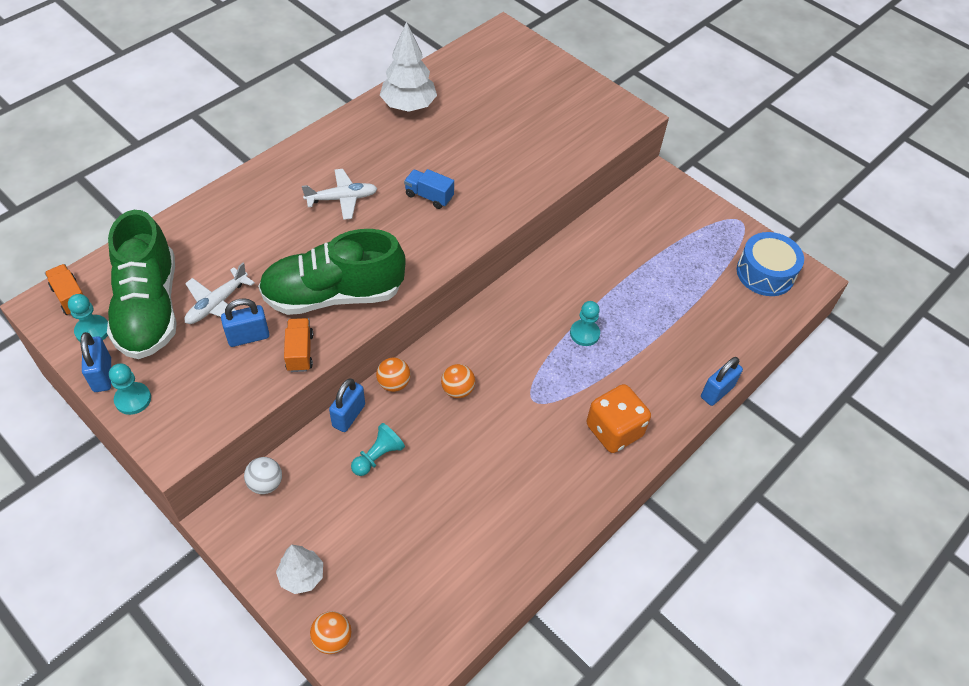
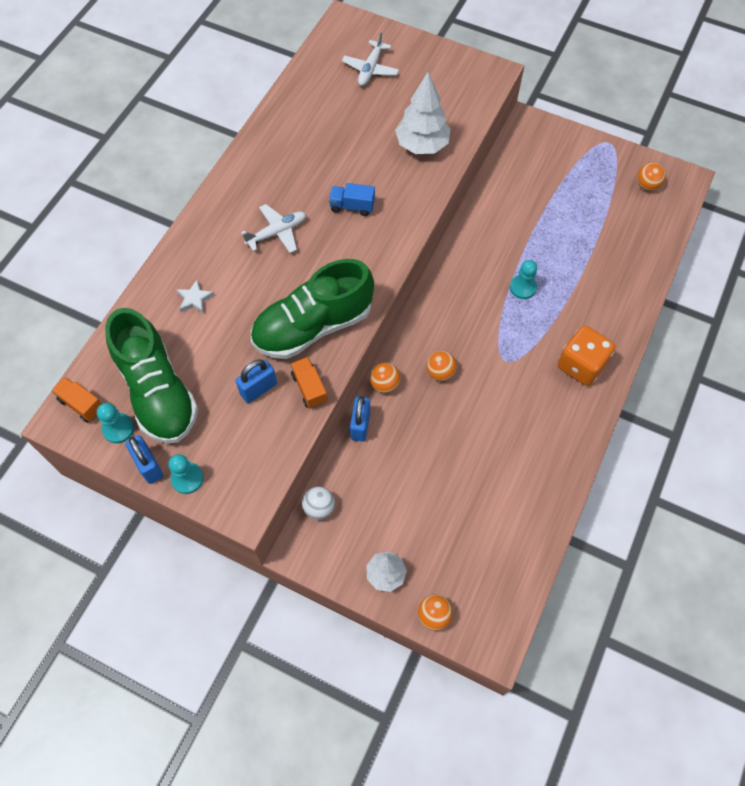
camera: 15 degrees left, 10 degrees up
white plane [184,263,255,324] -> white plane moved to [342,31,399,86]
turquoise pawn [351,423,405,476] -> none
white tree [380,22,437,112] -> white tree moved to [395,72,451,154]
blue padlock [701,357,743,406] -> none
blue drum [737,232,804,296] -> orange ball [637,163,666,191]
none -> white star [176,280,215,314]

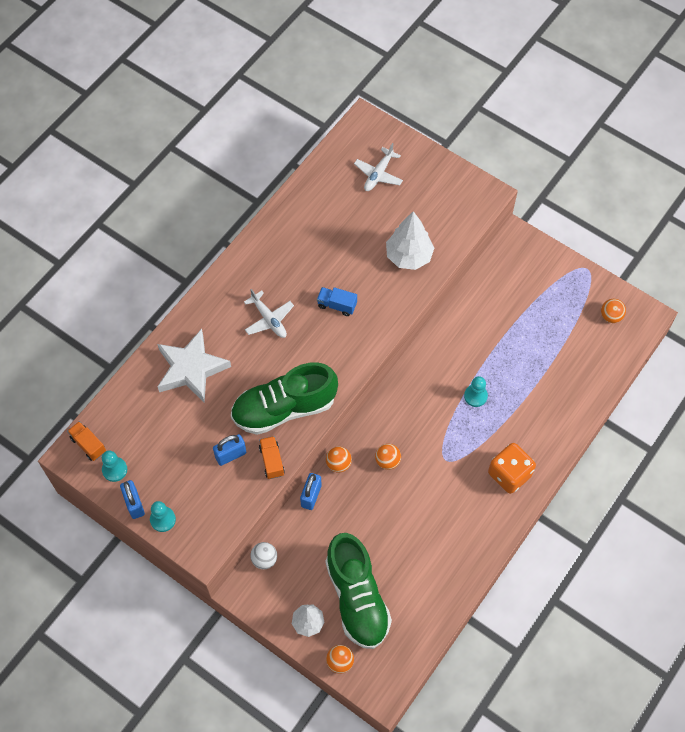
camera: 10 degrees right, 0 degrees up
green shoe [105,308,198,443] -> green shoe moved to [326,533,392,649]
white star [176,280,215,314] -> white star [157,329,231,403], size x2.40
white plane [241,204,306,253] -> white plane turned 75 degrees clockwise [244,289,294,338]

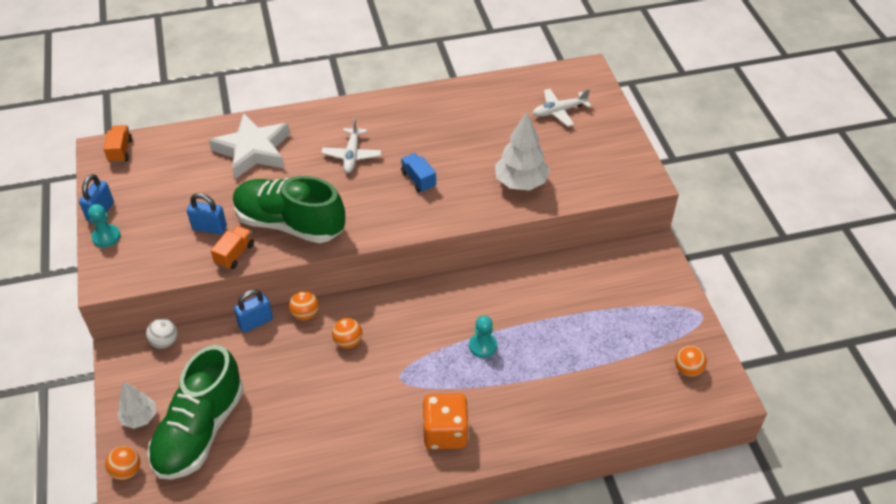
camera: 40 degrees right, 15 degrees down
turquoise pawn [102,450,127,482] -> none

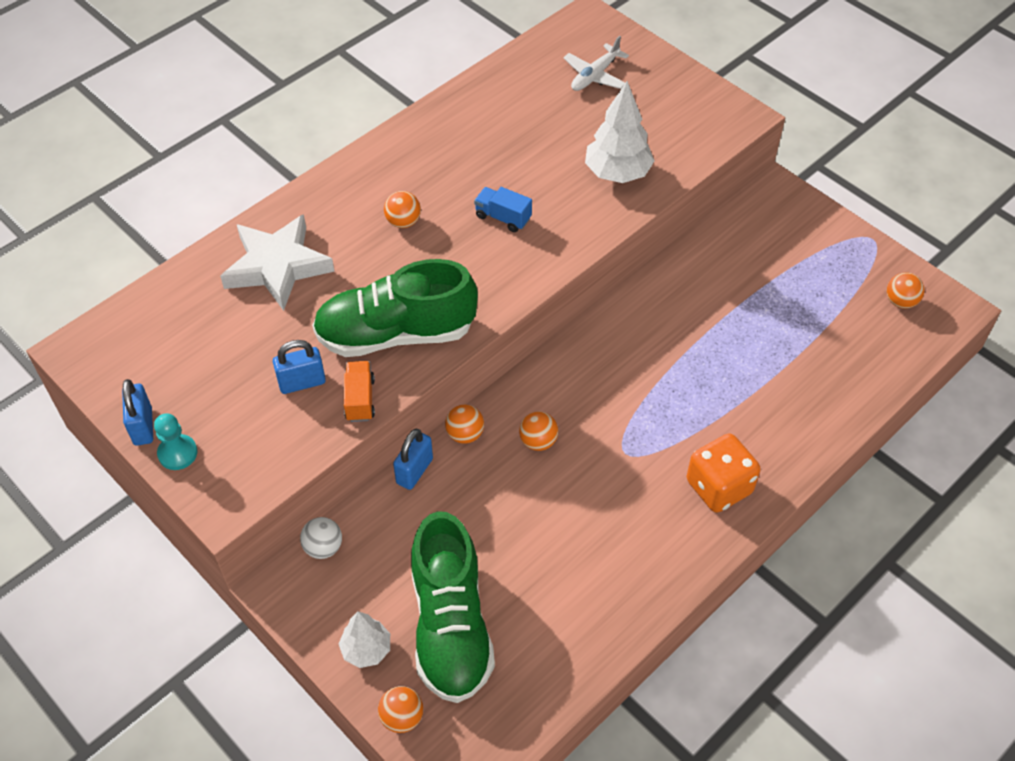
camera: 30 degrees left, 5 degrees up
orange truck [103,125,132,163] -> none
white plane [321,118,382,173] -> orange ball [384,191,421,228]
turquoise pawn [469,316,497,358] -> none

